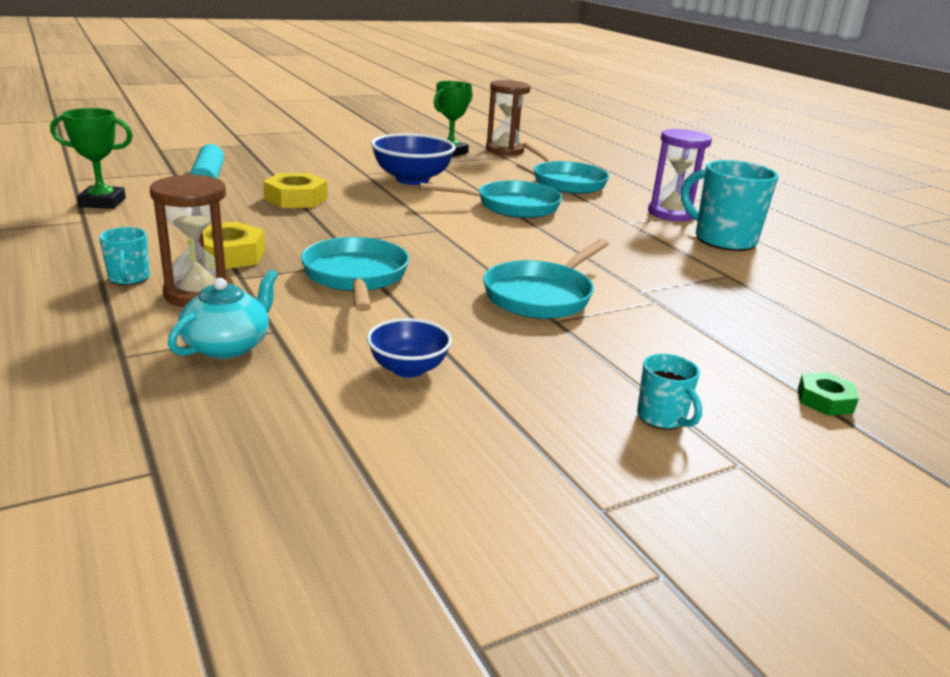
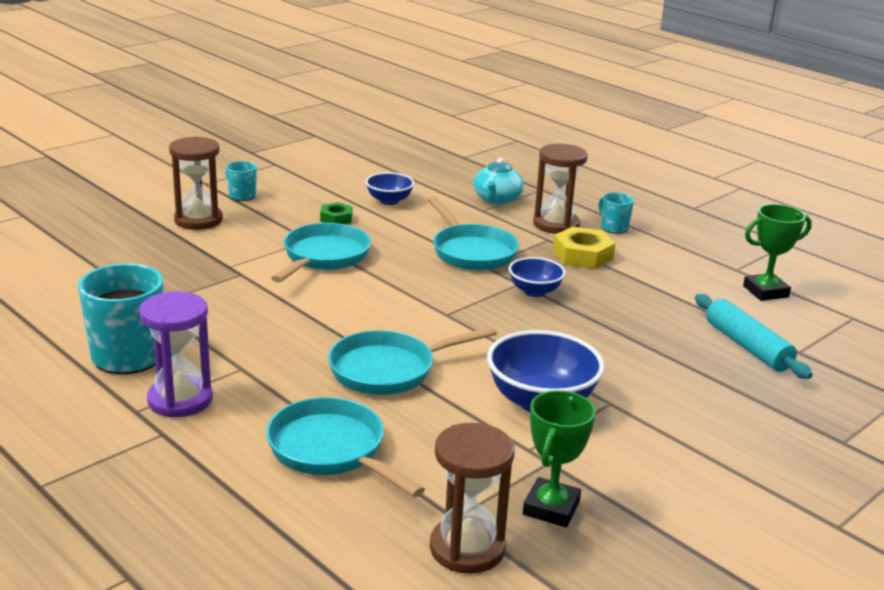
camera: 165 degrees right, 0 degrees up
yellow nut [263,173,328,208] -> none
green nut [798,372,859,416] -> green nut moved to [320,202,352,224]
none -> brown hourglass [169,136,223,230]
none -> blue bowl [509,257,566,297]

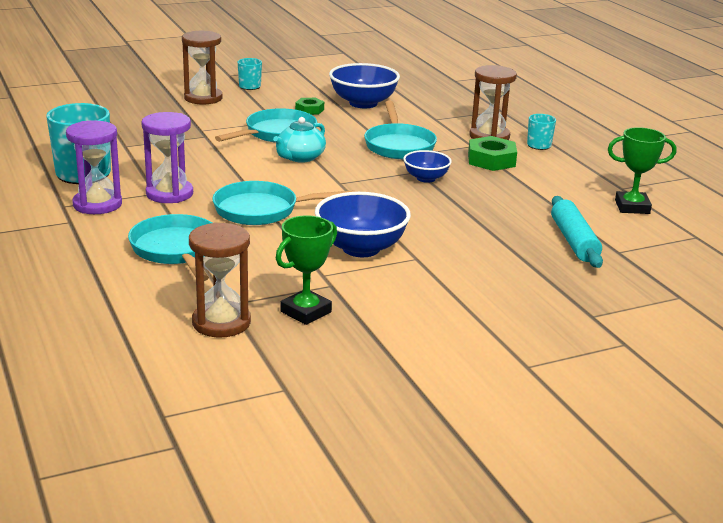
camera: 20 degrees right, 0 degrees up
blue bowl [365,172,414,205] -> blue bowl [329,63,400,108], size x1.72
turquoise teapot [473,158,524,205] -> turquoise teapot moved to [273,117,326,163]
yellow nut [553,227,616,269] -> green nut [468,136,517,171]
none -> purple hourglass [141,112,193,203]

